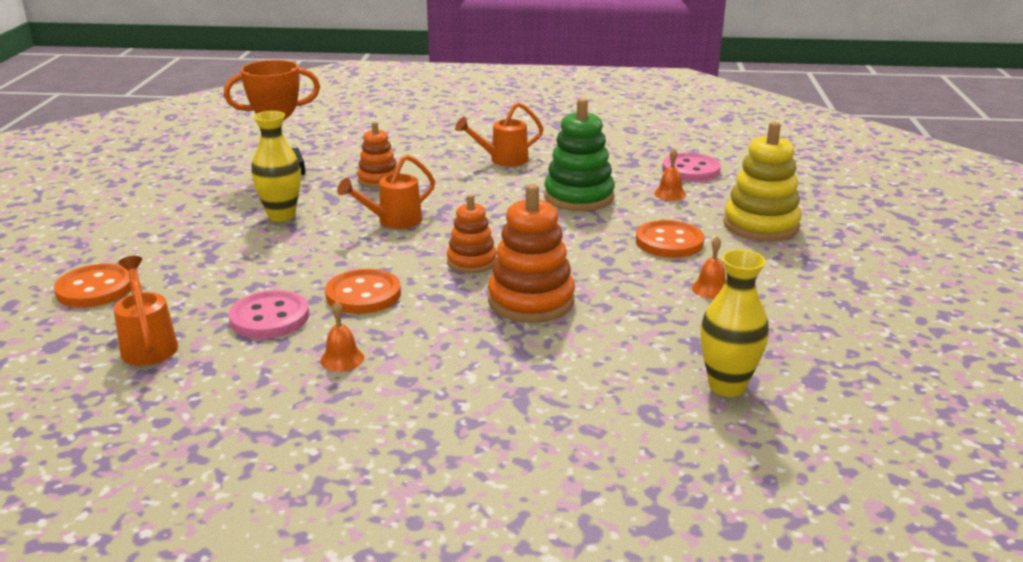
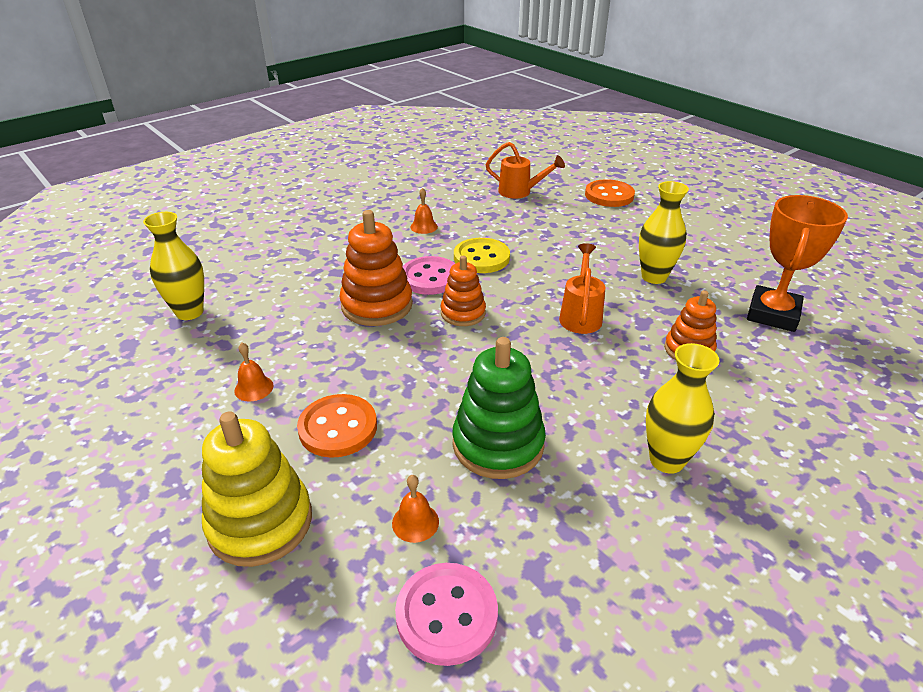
camera: 135 degrees right, 10 degrees up
pink button [229,290,309,339] -> pink button moved to [403,256,455,295]
orange button [325,269,401,314] -> yellow button [454,238,510,273]
orange watering can [455,102,544,166] -> yellow vase [646,343,720,474]

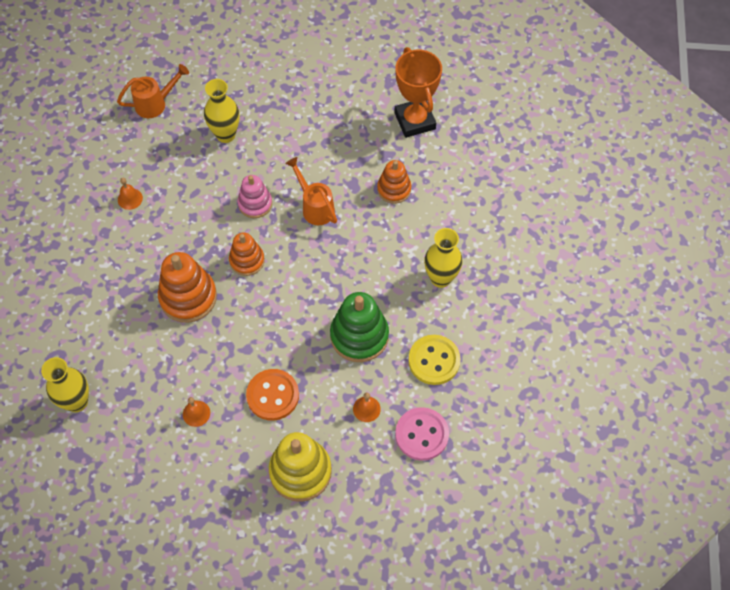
camera: 45 degrees left, 25 degrees up
pink button [403,256,455,295] -> none
yellow button [454,238,510,273] -> yellow button moved to [408,335,461,385]
orange button [585,179,635,207] -> none
yellow vase [639,181,689,284] -> yellow vase moved to [204,79,239,143]
none -> pink stacking toy [238,175,272,218]

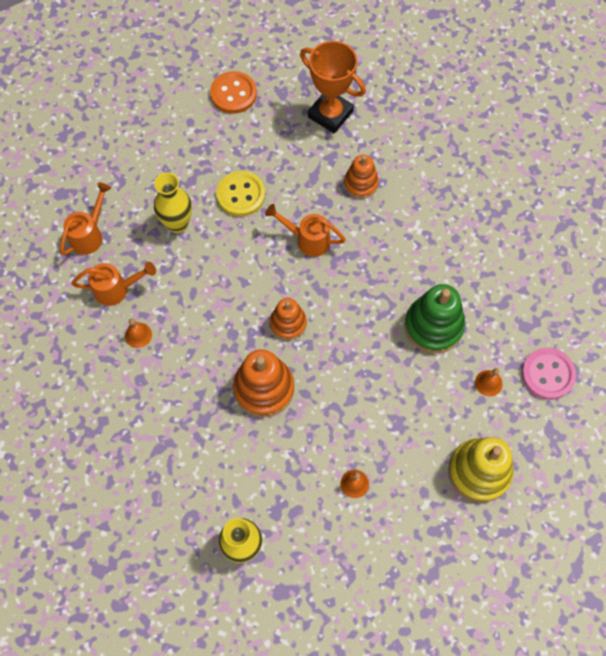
camera: 35 degrees left, 5 degrees up
pink stacking toy [238,175,272,218] -> none
orange button [246,369,299,421] -> orange button moved to [210,71,257,114]
yellow button [408,335,461,385] -> yellow button moved to [216,171,265,217]
yellow vase [424,228,462,288] -> none
none -> orange watering can [71,262,156,306]

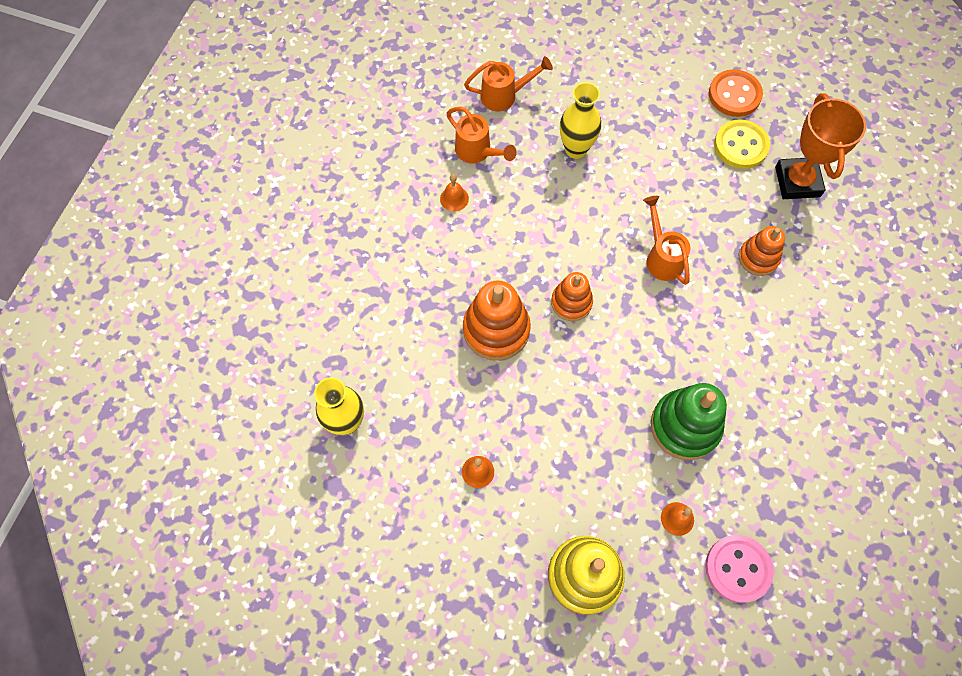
camera: 50 degrees right, 0 degrees up
yellow button [216,171,265,217] -> yellow button moved to [714,119,770,169]

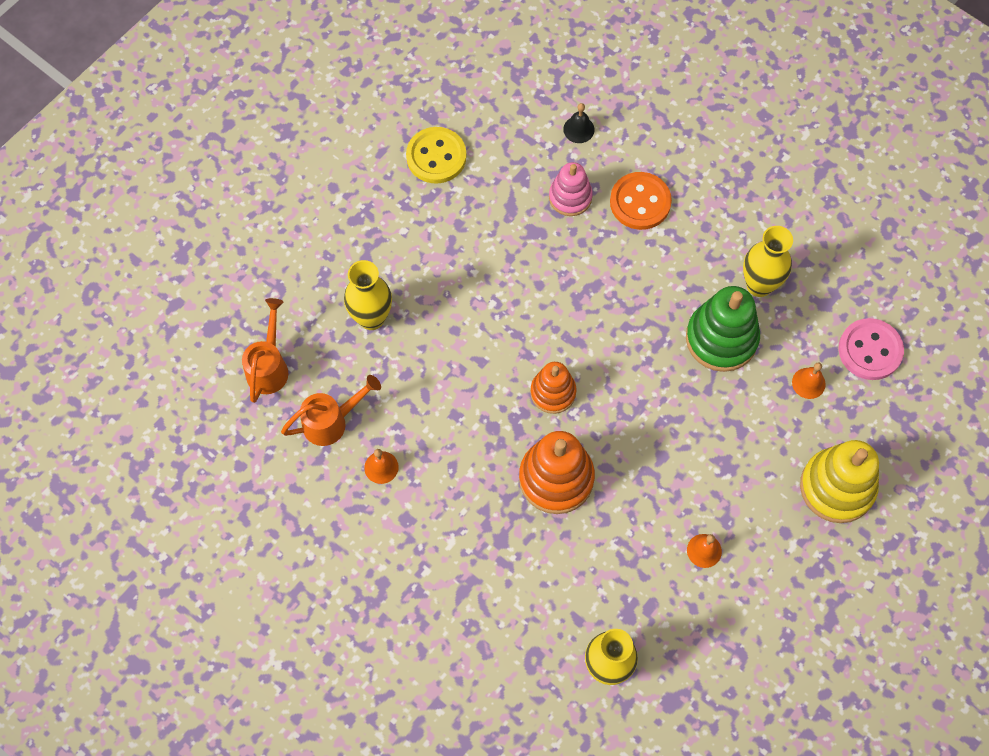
camera: 70 degrees left, 0 degrees up
orange watering can [643,196,691,285] -> none
orange button [709,69,763,117] -> orange button moved to [610,172,672,230]
orange stacking toy [739,226,785,276] -> pink stacking toy [549,162,593,216]
orange trophy [775,93,866,199] -> none
none -> black bell [563,103,595,143]
none -> yellow vase [743,226,793,297]

